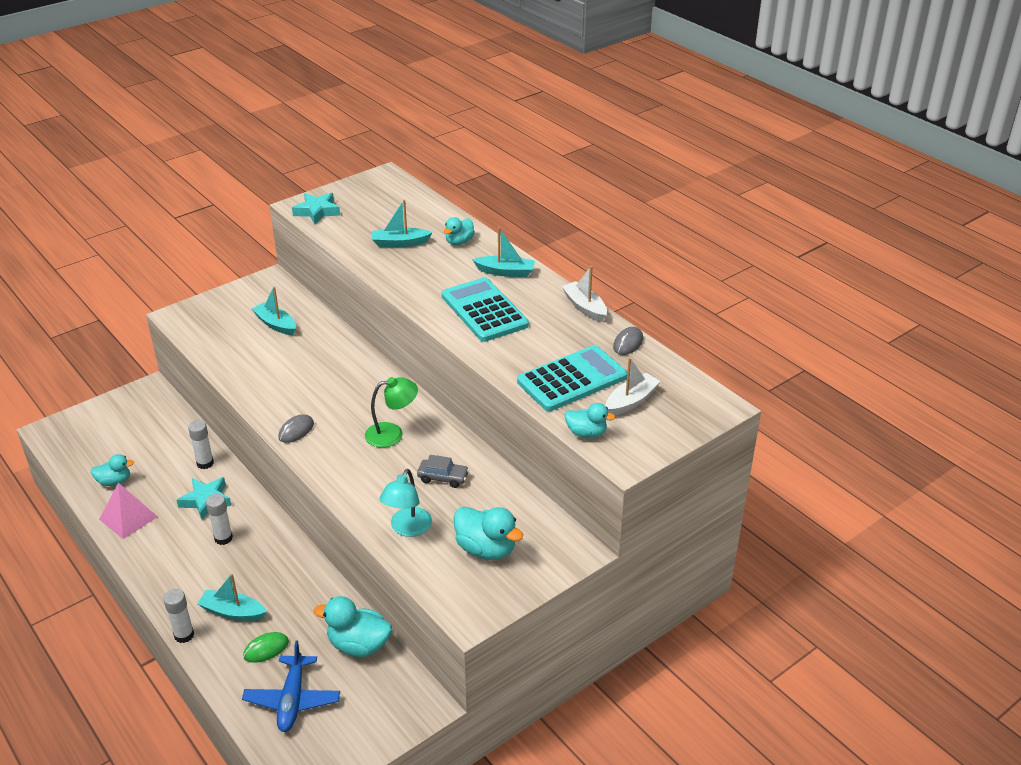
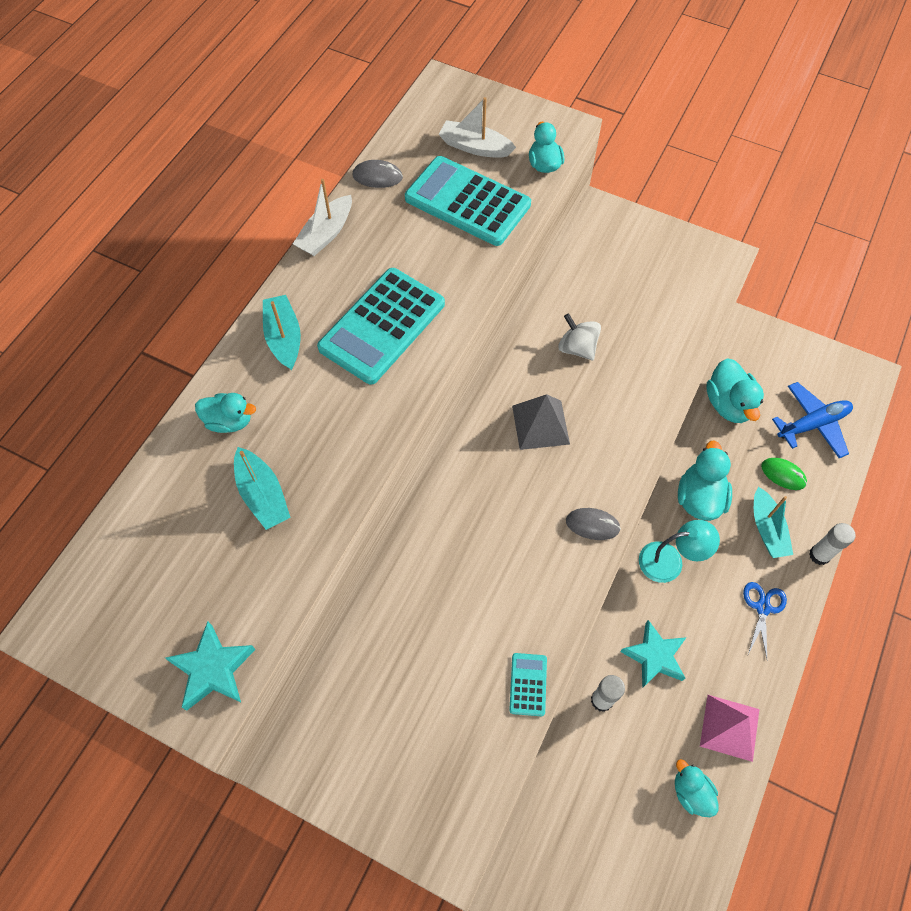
camera: 115 degrees left, 25 degrees up
white glue stick [206,494,233,545] -> none
turquoise boat [252,287,296,335] -> none
green lamp [365,377,418,448] -> grey pyramid [512,394,570,450]
turquoise lamp [380,469,432,537] -> turquoise lamp moved to [639,520,720,583]
grey car [417,455,469,488] -> white spinning top [558,313,601,360]
turquoise duck [454,507,523,560] -> turquoise duck moved to [678,440,732,521]
none -> turquoise calculator [509,653,547,716]
none -> blue scissors [743,582,787,658]

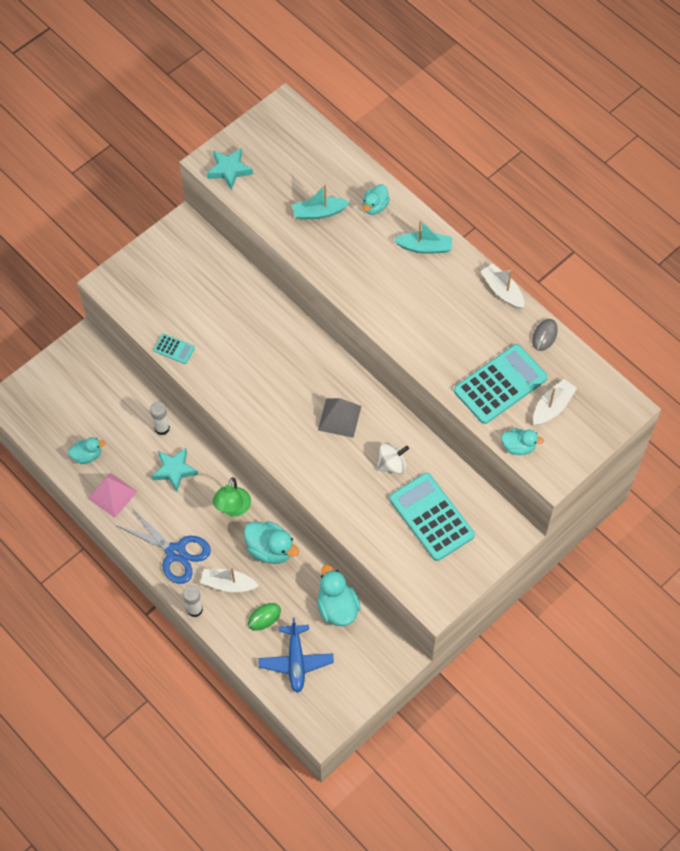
camera: 110 degrees right, 0 degrees up
turquoise calculator [317,268,445,385] -> turquoise calculator moved to [389,473,475,561]
grey mouse [566,508,621,540] -> none
turquoise lamp [639,520,720,583] -> green lamp [212,477,251,517]
turquoise duck [706,358,764,423] -> turquoise duck turned 60 degrees clockwise [317,565,361,626]
blue scissors [743,582,787,658] -> blue scissors [116,507,211,584], size x1.71
turquoise boat [754,487,793,558] -> white boat [200,567,259,592]

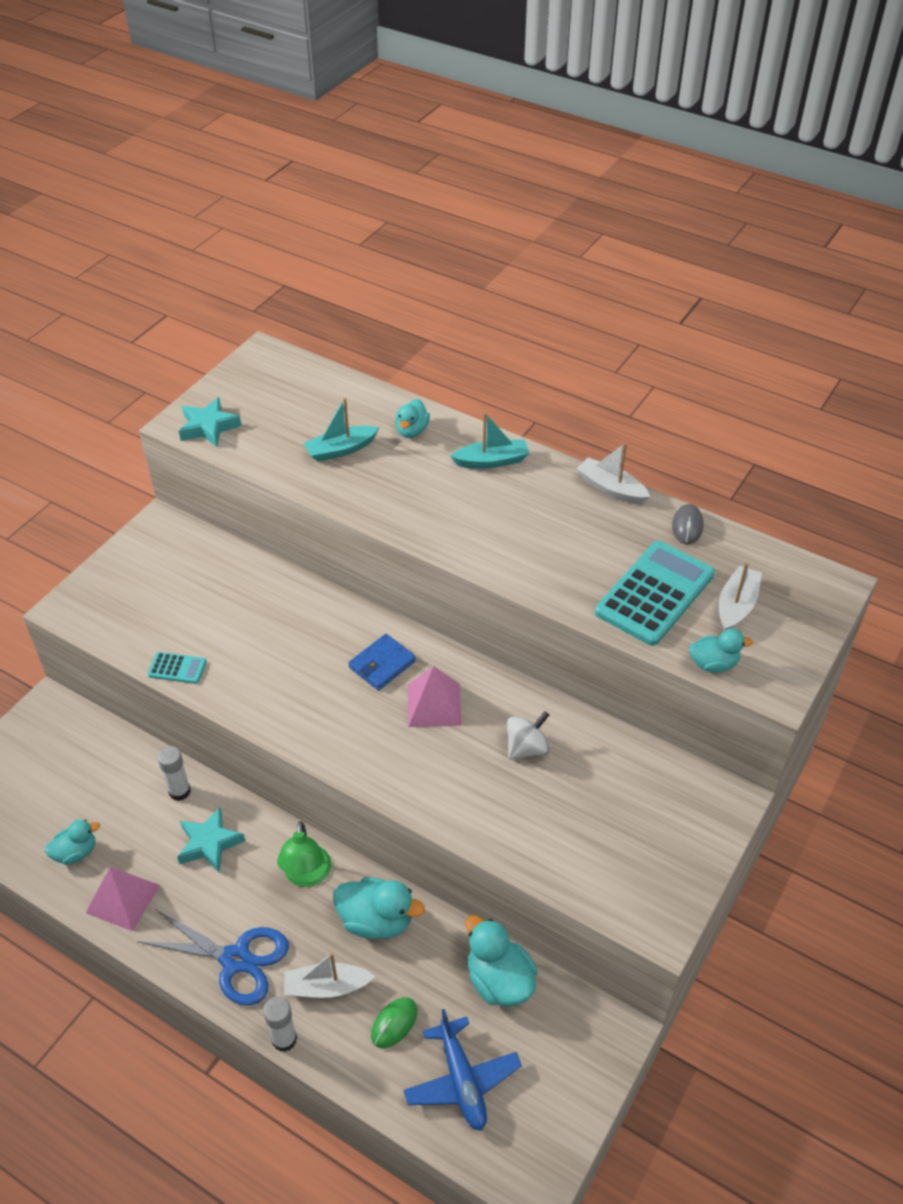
camera: 15 degrees left, 15 degrees down
grey pyramid [318,398,361,438] -> pink pyramid [408,666,462,727]
turquoise calculator [389,473,475,561] -> none
none -> blue wallet [349,634,416,690]

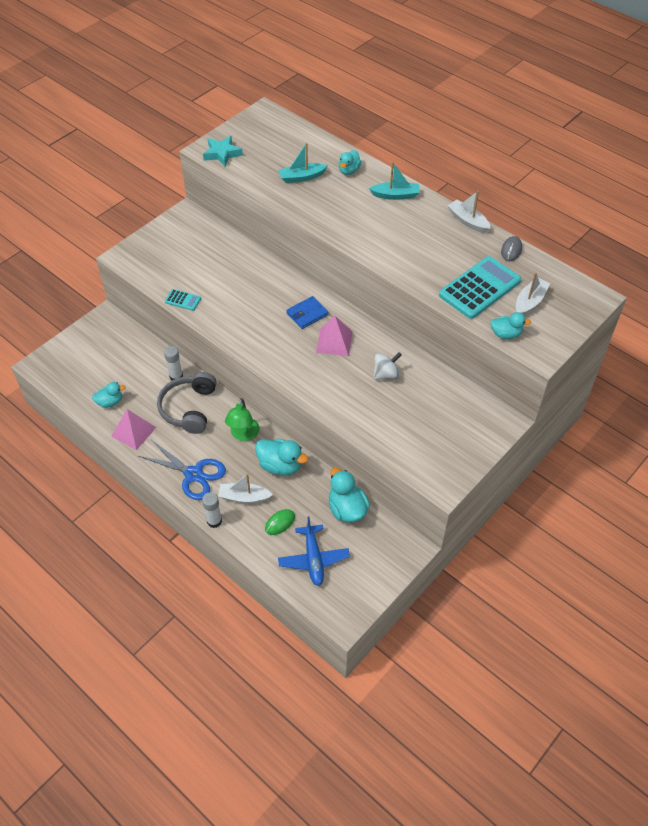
camera: 10 degrees right, 5 degrees up
turquoise star [177,807,245,872] -> grey headphones [157,372,217,434]

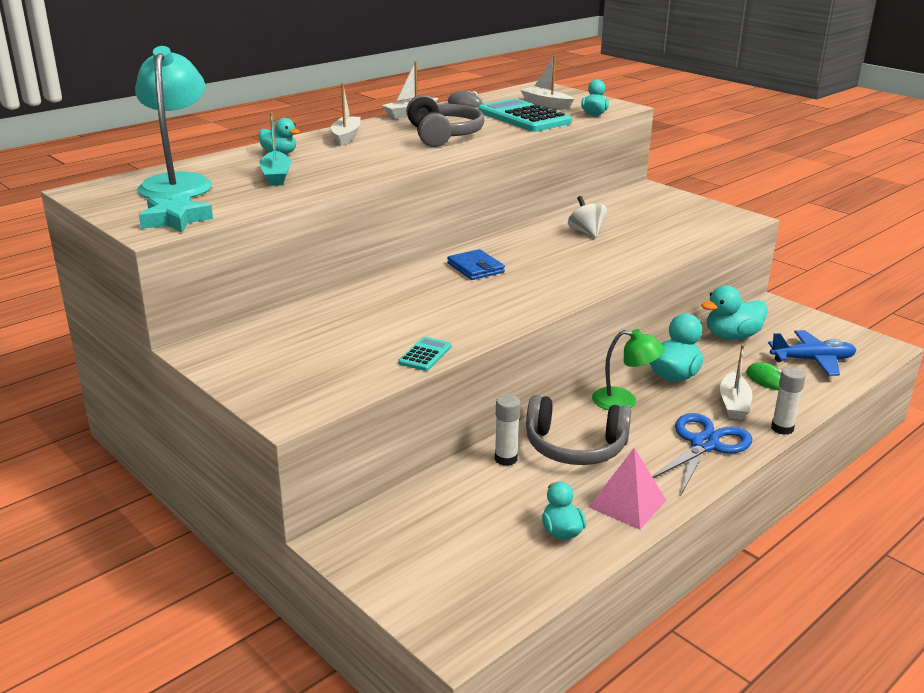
camera: 85 degrees left, 25 degrees down
pink pyramid [316,316,353,356] -> none
turquoise boat [369,162,420,200] -> white boat [331,83,361,146]
none -> turquoise lamp [135,46,212,199]
none -> grey headphones [406,95,484,147]

